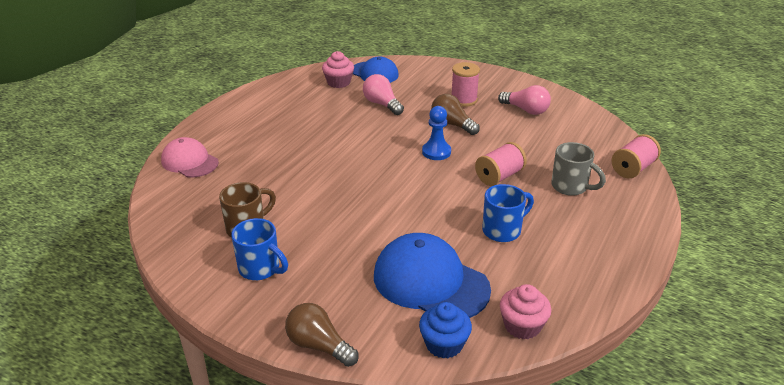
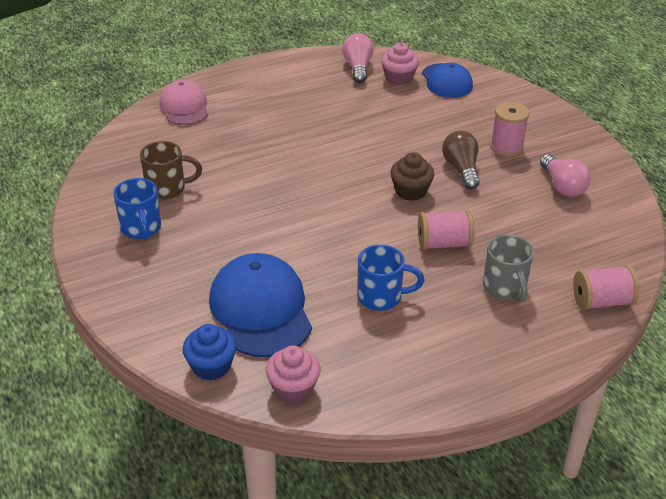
camera: 35 degrees right, 5 degrees up
brown light bulb [285,303,359,367] -> none
pink light bulb [363,74,404,115] -> pink light bulb moved to [342,33,374,83]
blue pawn [422,106,451,160] -> brown cupcake [390,152,434,201]

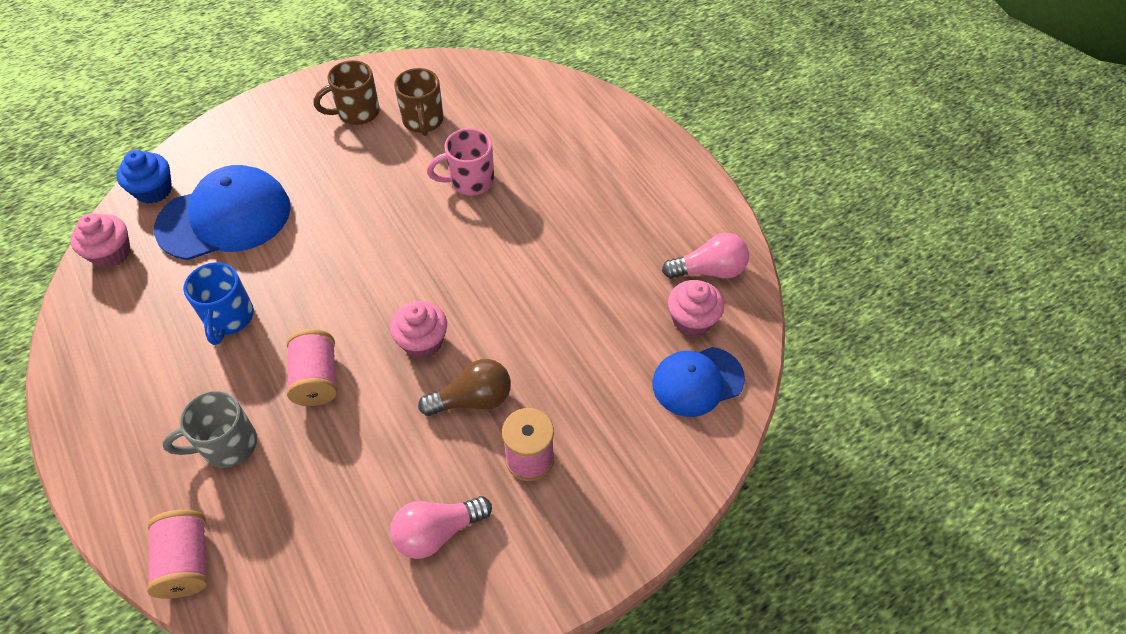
camera: 85 degrees right, 15 degrees up
blue mug [113,178,161,240] -> brown mug [314,60,380,125]
pink cap [159,80,208,125] -> none
brown cupcake [390,152,434,201] -> pink cupcake [390,301,447,358]
none -> pink mug [427,128,494,195]

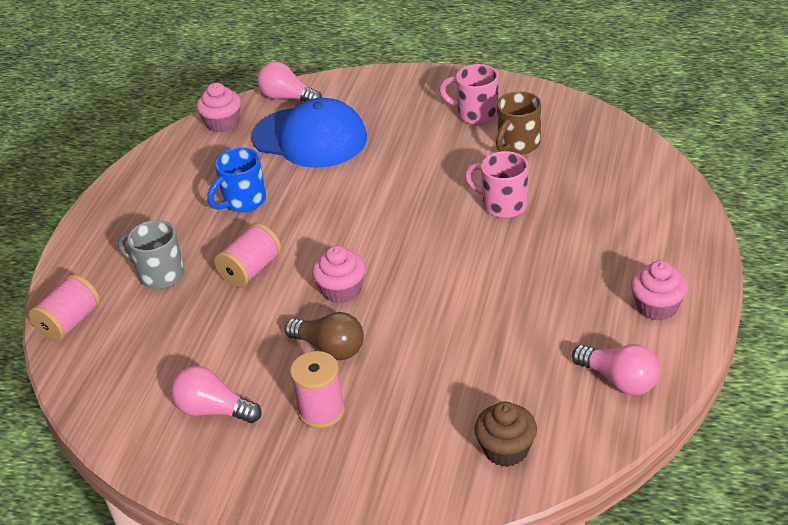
camera: 50 degrees right, 15 degrees down
blue cupcake [117,150,172,204] -> pink light bulb [257,62,322,102]
brown mug [314,60,380,125] -> pink mug [439,64,499,125]
blue cap [652,347,745,417] -> brown cupcake [474,402,537,467]
pink cupcake [668,280,724,336] -> pink cupcake moved to [631,260,688,321]

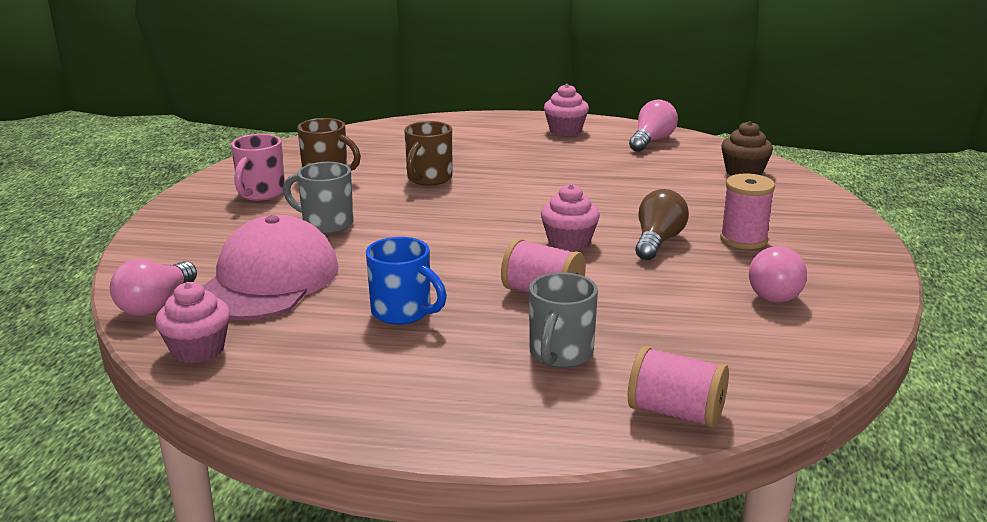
camera: 100 degrees left, 15 degrees down
blue cap [252,98,367,168] -> pink cap [203,215,338,320]
pink mug [465,151,528,218] -> brown mug [404,121,452,186]
none -> grey mug [283,162,354,234]

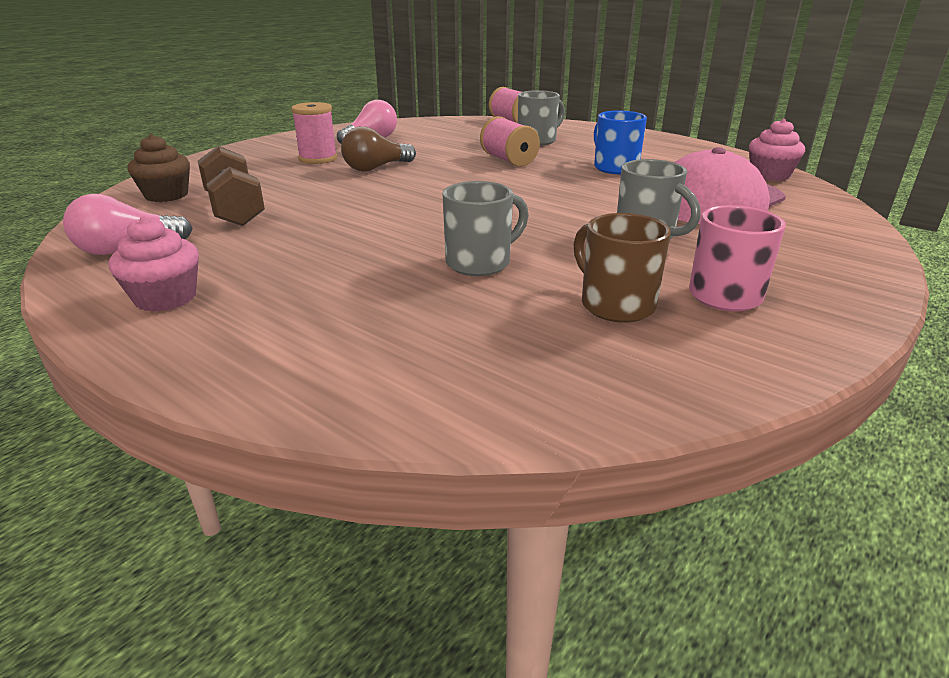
camera: 150 degrees left, 5 degrees up
pink light bulb [110,259,197,316] -> none
brown mug [404,121,452,186] -> grey mug [442,181,529,276]
pink cupcake [541,184,600,251] -> none
none -> brown dumbbell [198,146,265,226]

